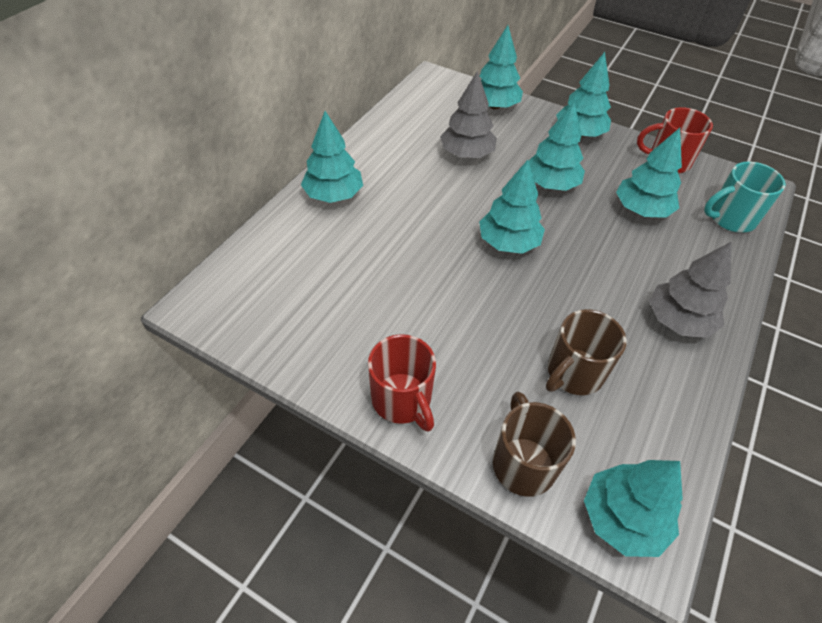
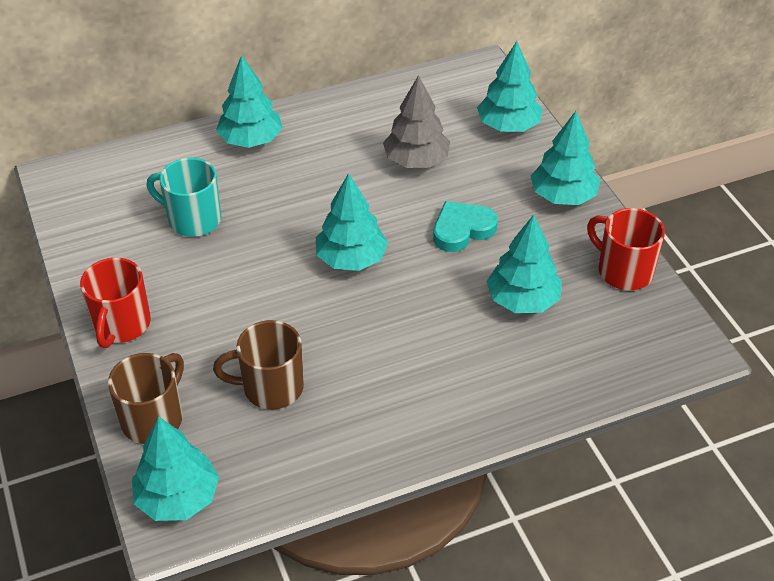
camera: 40 degrees right, 5 degrees down
turquoise tree [528,101,585,191] -> turquoise heart [433,201,498,252]
grey tree [649,241,732,338] -> none
turquoise mug [704,161,786,233] -> turquoise mug moved to [147,158,221,237]

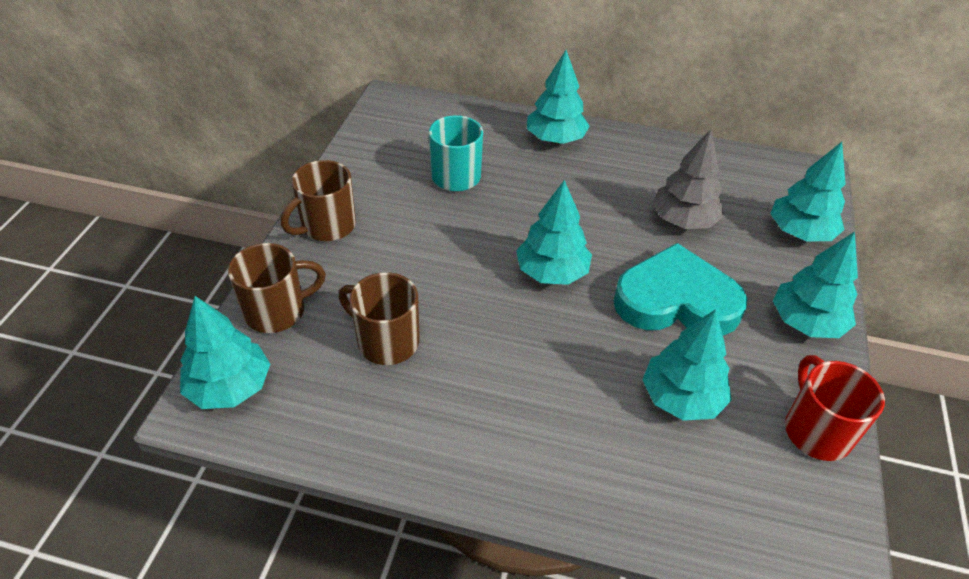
camera: 35 degrees right, 0 degrees up
red mug [80,258,151,348] -> brown mug [281,160,356,241]
turquoise heart [433,201,498,252] -> turquoise heart [613,243,747,336], size x1.67

